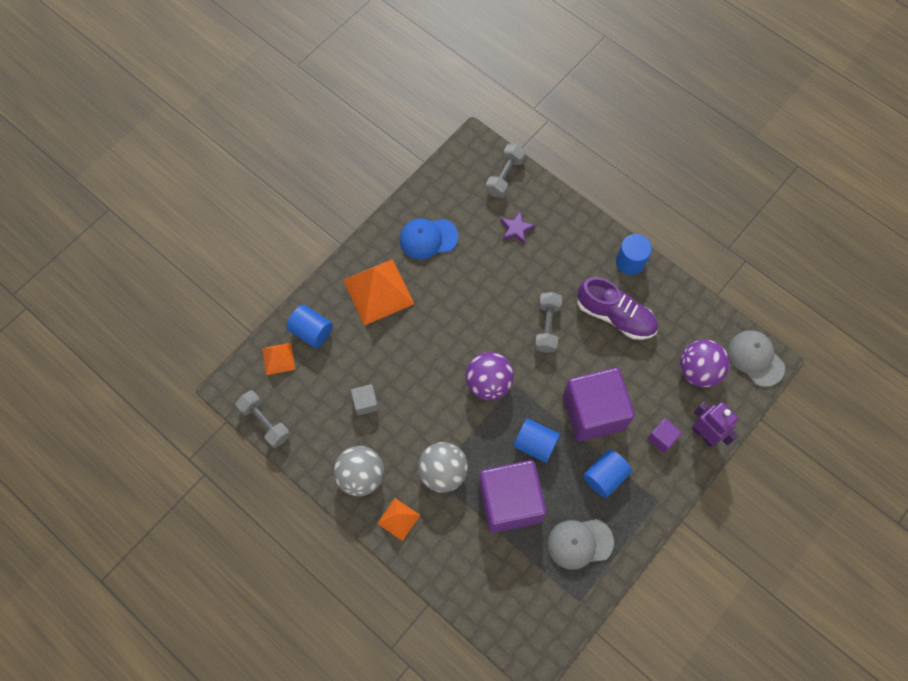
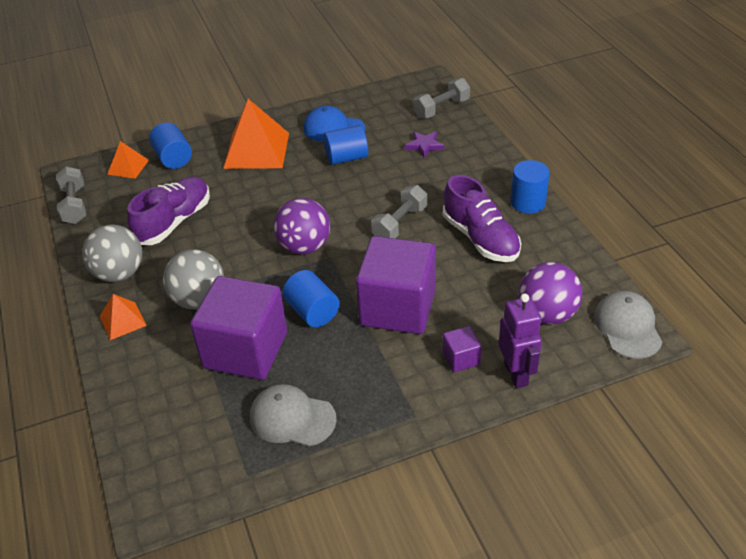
camera: 30 degrees right, 25 degrees down
grey cube [351,384,379,415] -> purple shoe [127,177,210,245]
blue cylinder [583,449,632,498] -> blue cylinder moved to [323,125,368,165]

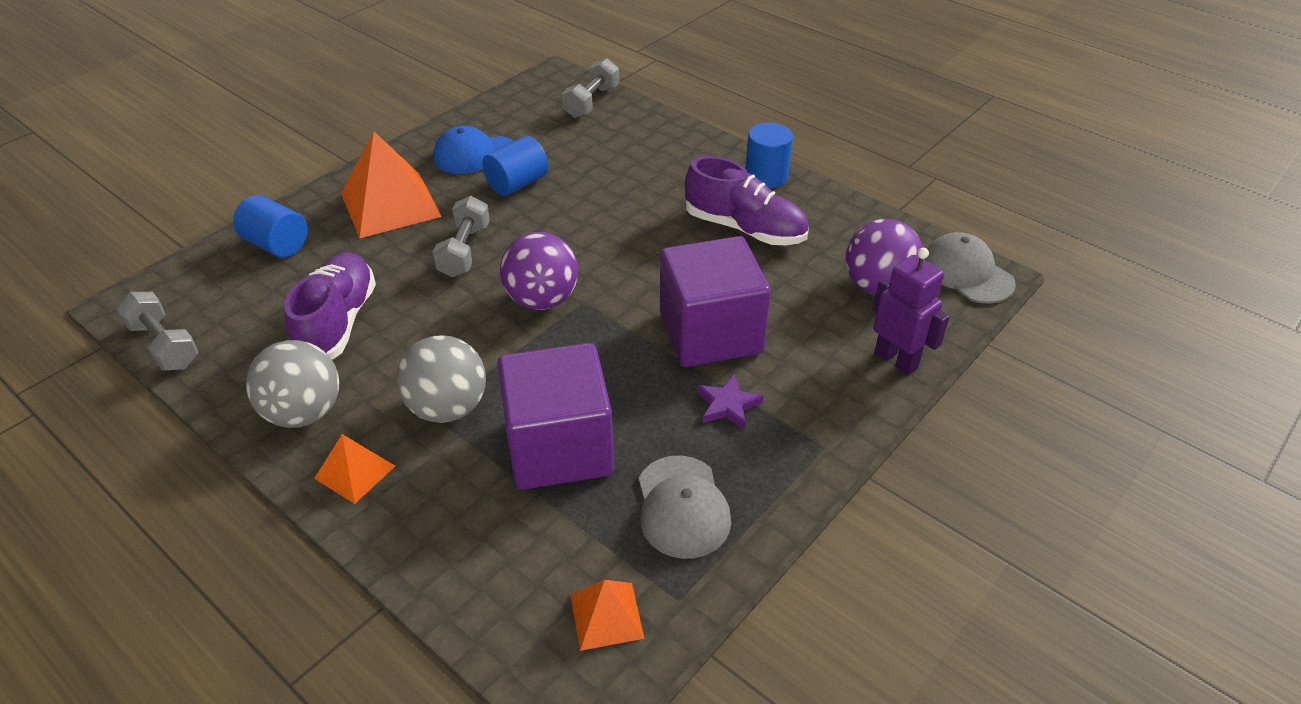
camera: 30 degrees left, 0 degrees up
orange pyramid [107,141,149,179] -> orange pyramid moved to [570,580,644,651]
grey cap [250,384,337,447] -> grey cap turned 90 degrees counterclockwise [639,456,731,559]
blue cylinder [283,270,340,327] -> none
grey dumbbell [371,185,427,238] -> grey dumbbell moved to [432,196,490,277]
purple star [405,131,444,158] -> purple star moved to [697,374,764,430]
purple cube [443,326,482,372] -> none

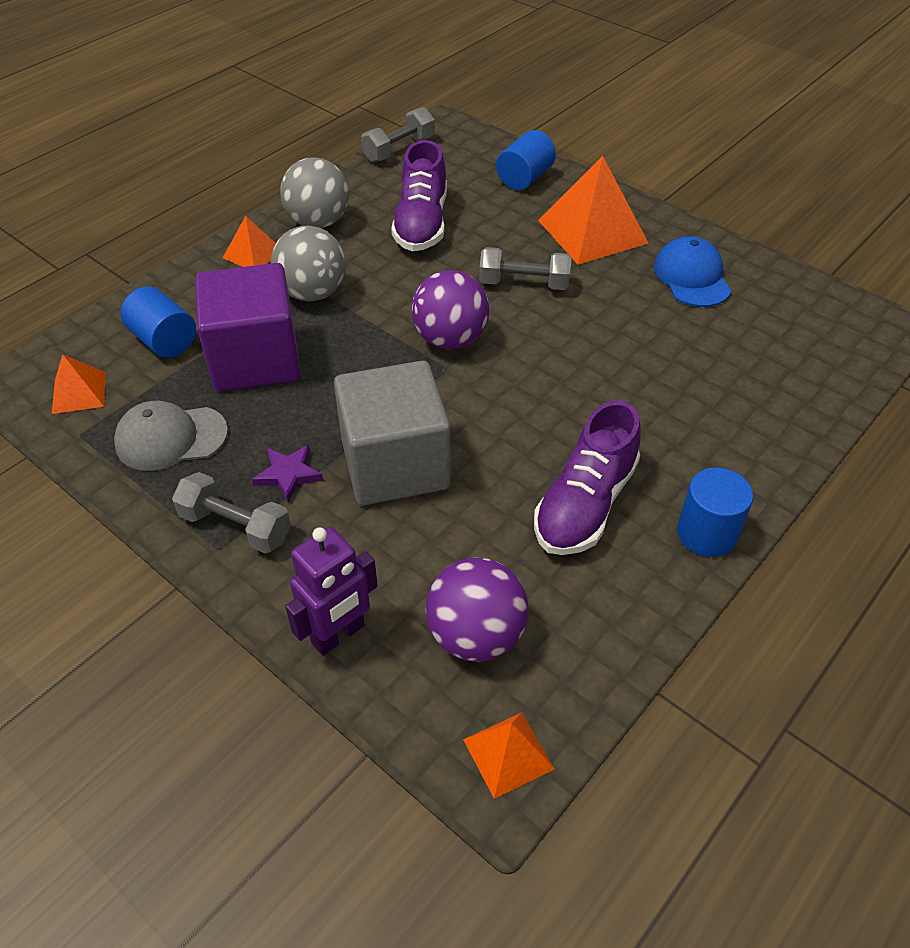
camera: 90 degrees right, 5 degrees up
purple shoe [285,252,376,359] -> purple shoe turned 90 degrees clockwise [391,140,447,251]
blue cylinder [482,136,549,196] -> blue cylinder moved to [121,286,196,358]
grey dumbbell [562,58,619,118] -> grey dumbbell moved to [172,472,291,553]
purple cube [660,236,771,367] -> grey cube [334,361,451,505]
grey cap [924,232,1016,304] -> orange pyramid [463,712,554,799]

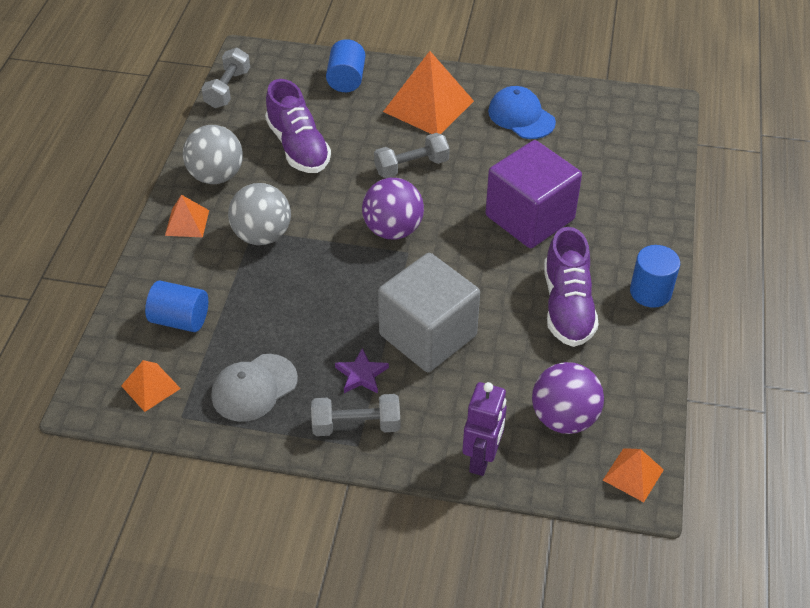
camera: 30 degrees left, 0 degrees up
purple cube [195,263,301,392] -> purple cube moved to [485,140,582,248]

